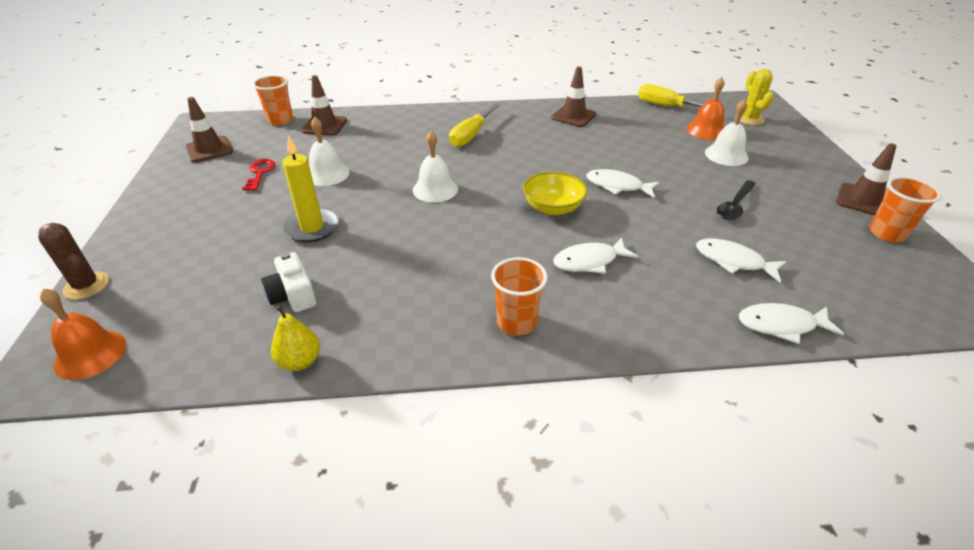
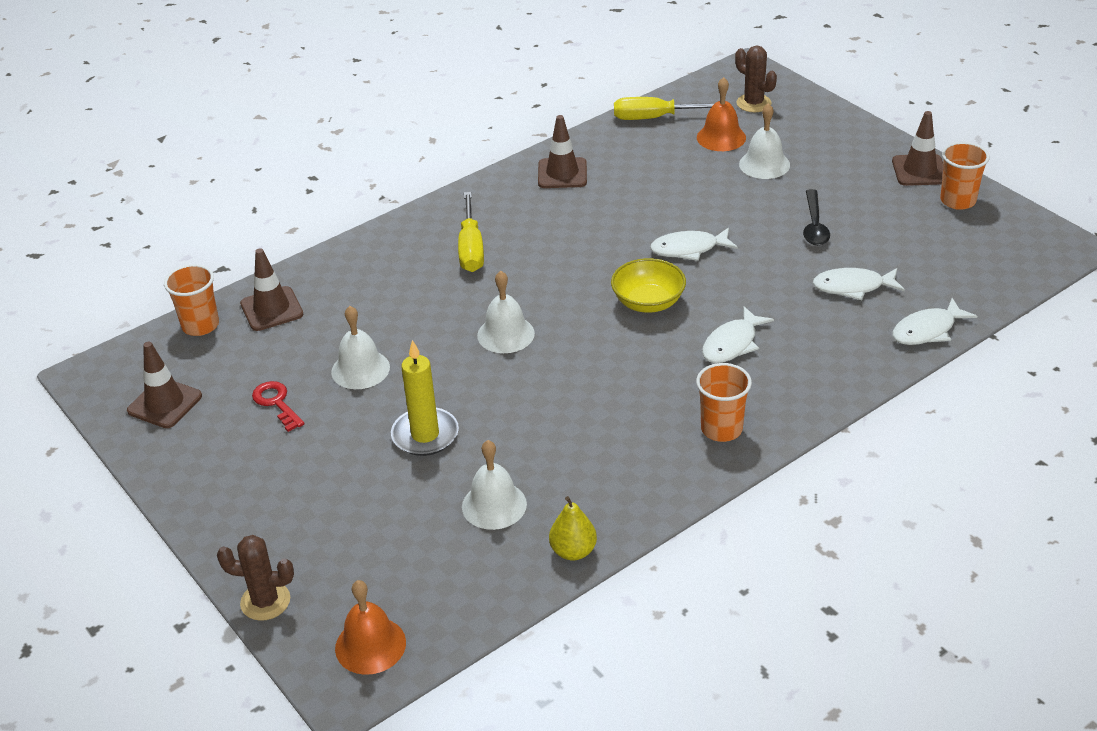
camera: 30 degrees left, 0 degrees up
white camera [261,252,316,312] -> white bell [462,440,527,530]
yellow cactus [735,69,774,125] -> brown cactus [735,46,777,112]

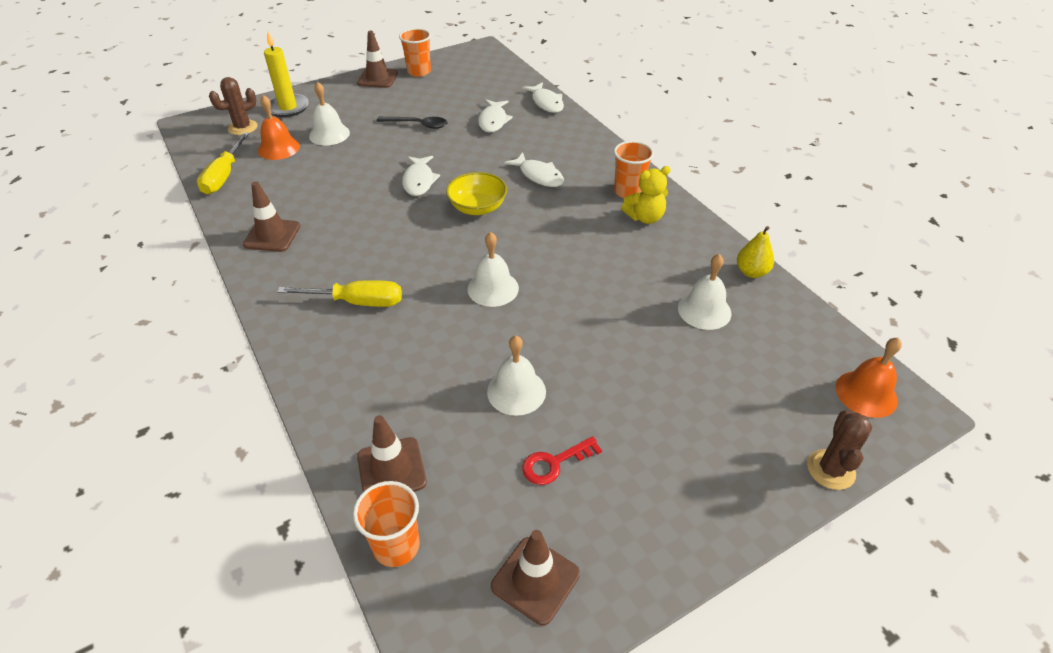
camera: 85 degrees left, 5 degrees up
yellow candle [391,340,459,456] -> yellow candle moved to [264,32,309,117]
none -> yellow teddy bear [621,166,671,224]

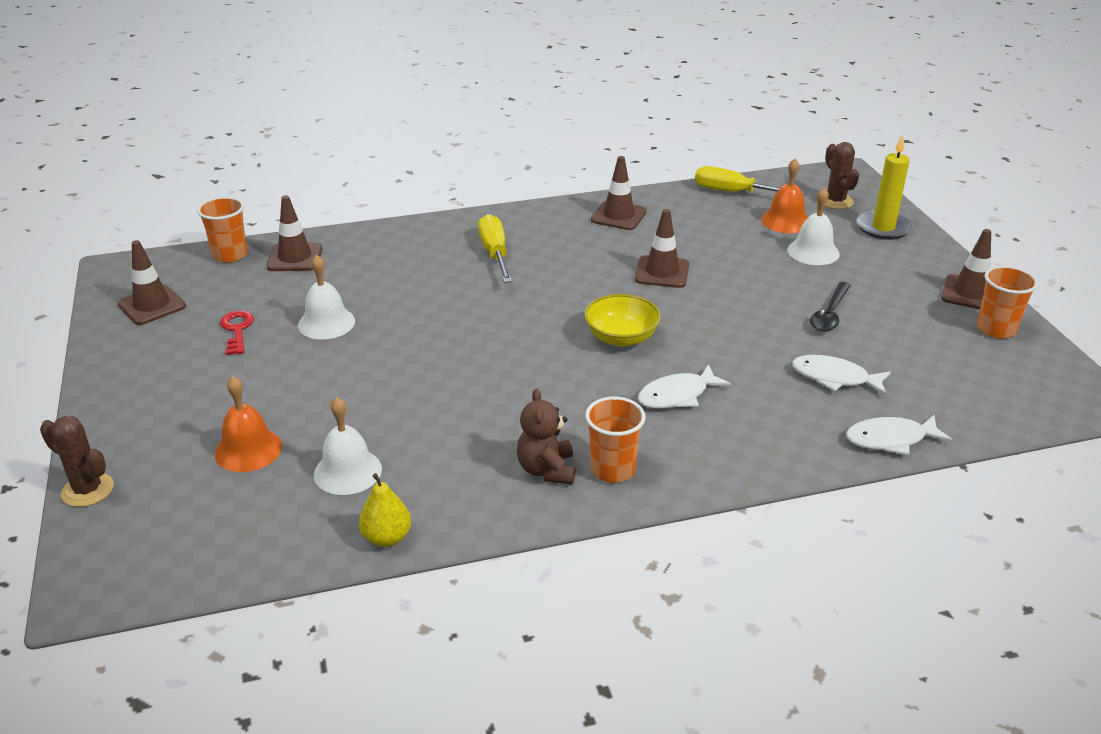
camera: 105 degrees right, 10 degrees down
yellow screwdriver [277,280,402,307] -> yellow screwdriver turned 150 degrees clockwise [478,214,512,283]
white fish [402,156,440,196] -> none
white bell [467,232,519,307] -> none
yellow teddy bear [621,166,671,224] -> brown teddy bear [517,388,575,485]
orange bell [836,338,902,418] -> orange bell moved to [215,376,282,472]
none -> brown traffic cone [635,209,689,288]

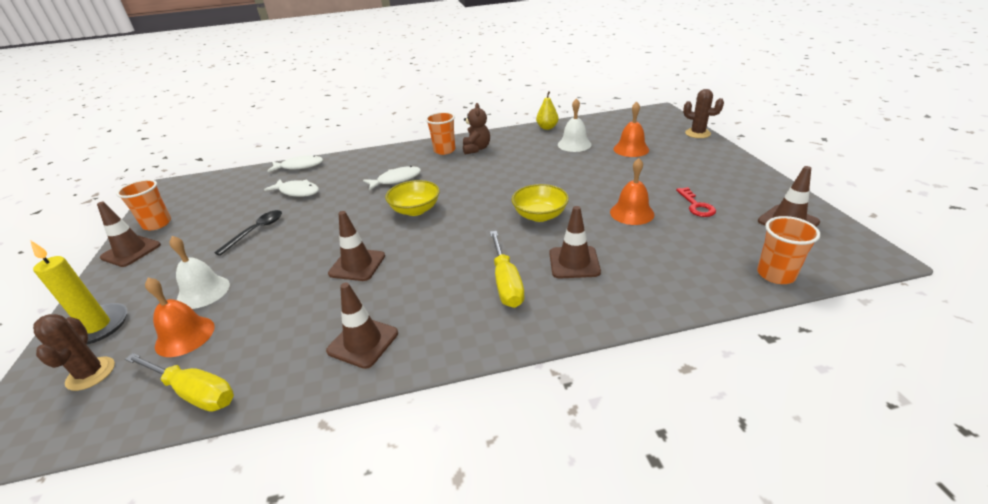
camera: 175 degrees left, 0 degrees up
brown traffic cone [267,195,322,271] -> brown traffic cone moved to [549,206,601,278]
white bell [298,254,355,340] -> orange bell [610,158,654,225]
none -> yellow bowl [512,184,569,222]

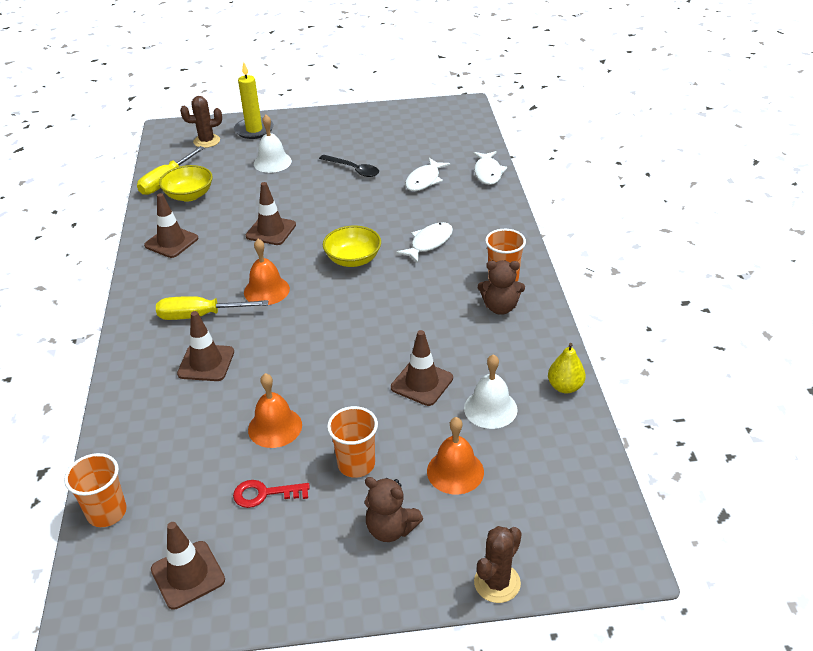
camera: 95 degrees right, 5 degrees up
brown traffic cone [97,202,161,267] -> brown traffic cone moved to [391,330,453,406]
orange cup [116,179,171,230] -> orange cup moved to [327,406,378,478]
orange bell [145,278,215,357] -> orange bell moved to [244,239,290,305]
white fish [363,166,421,191] -> white fish turned 120 degrees counterclockwise [396,222,453,263]
yellow bowl [512,184,569,222] -> yellow bowl moved to [159,165,213,202]
none -> brown teddy bear [365,477,423,542]

